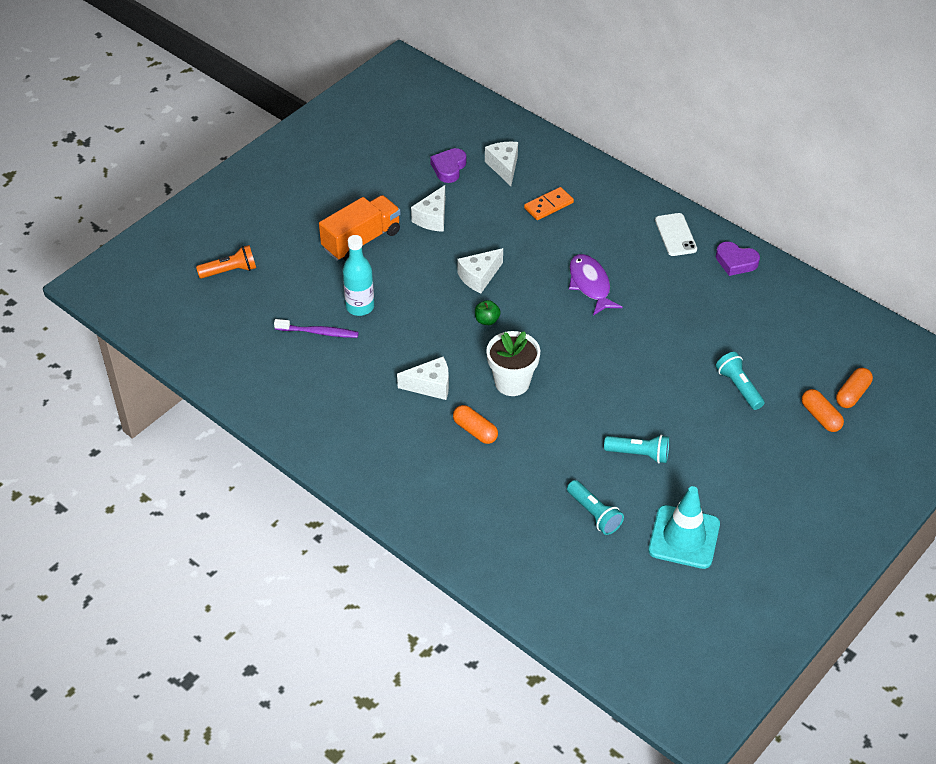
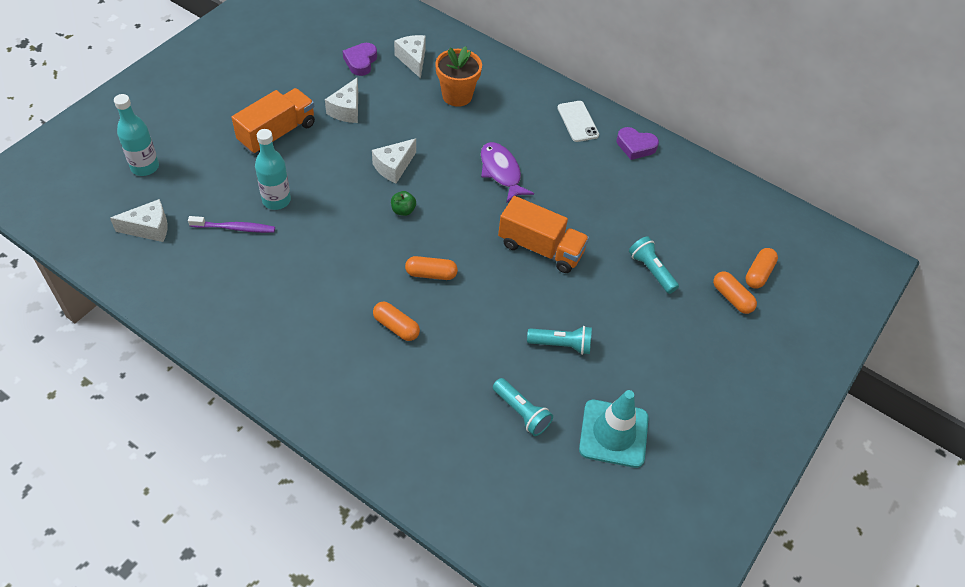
camera: 10 degrees left, 5 degrees up
orange flashlight [196,245,256,279] -> turquoise bottle [114,94,159,176]
white cheese [397,357,449,400] -> white cheese moved to [110,199,168,242]
white flower pot [486,331,540,396] -> orange capsule [405,256,458,280]
orange domino [524,187,574,220] -> orange flower pot [435,46,482,107]
none -> orange truck [498,196,589,273]

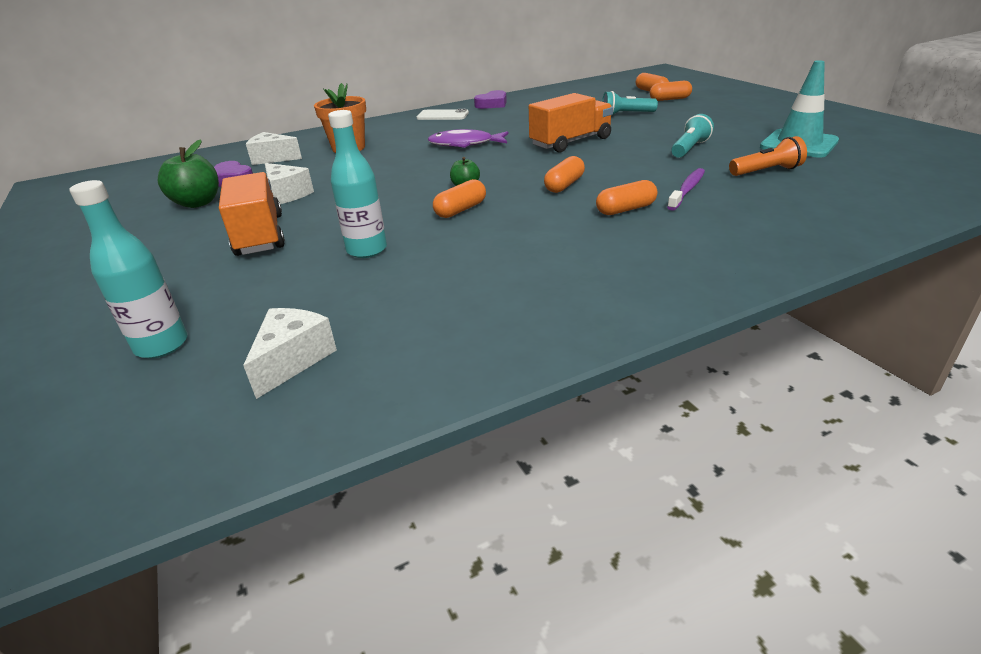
camera: 55 degrees left, 20 degrees down
purple toothbrush [188,216,275,233] -> purple toothbrush moved to [667,168,705,211]
white cheese [372,138,416,183] -> none
turquoise flashlight [493,378,553,436] -> orange flashlight [729,136,807,176]
none -> green apple [158,139,219,208]
none -> orange capsule [433,179,486,218]

